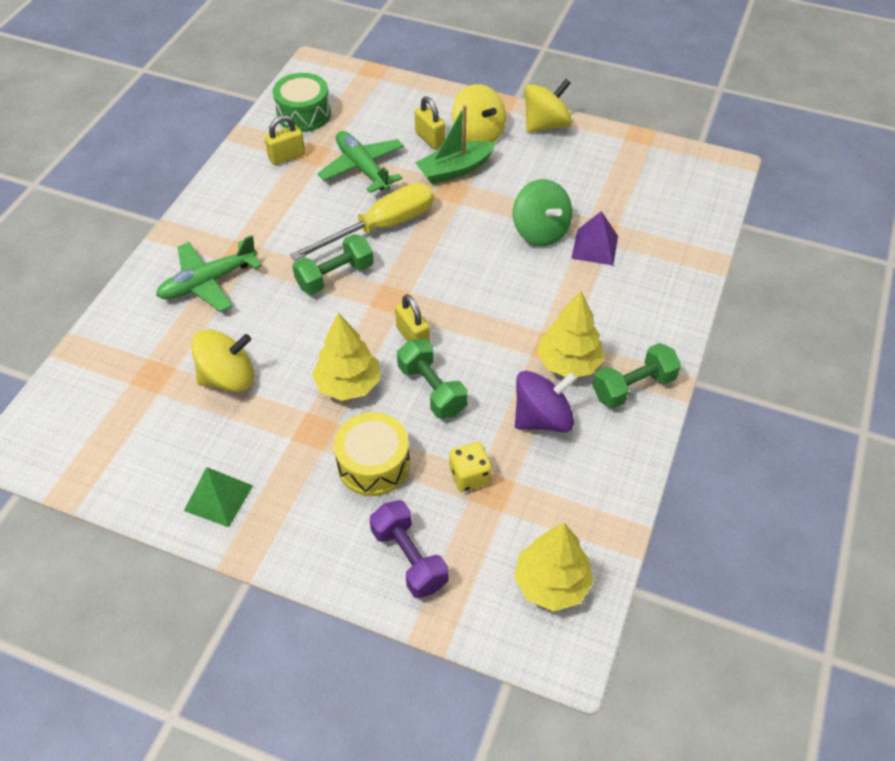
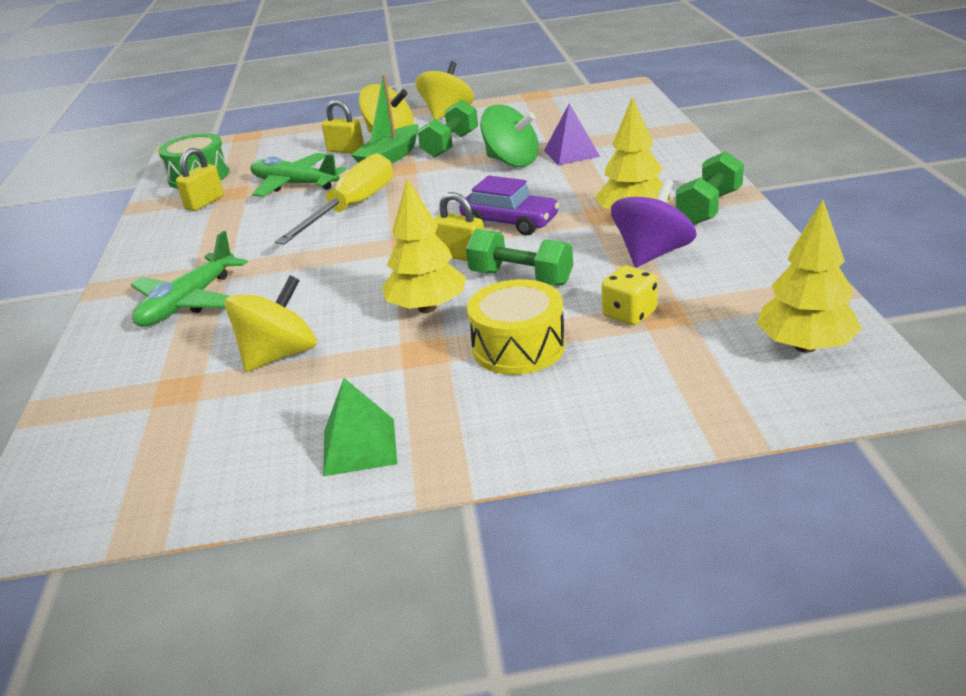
camera: 25 degrees left, 20 degrees down
green dumbbell [292,234,373,295] -> green dumbbell moved to [417,100,478,158]
purple dumbbell [370,500,449,599] -> none
none -> purple car [459,176,560,235]

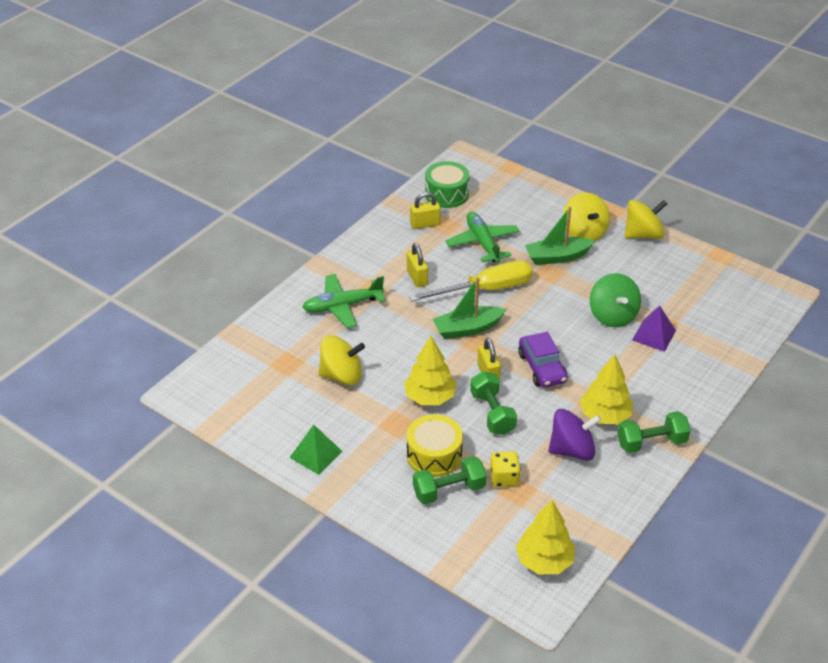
camera: 40 degrees right, 10 degrees up
yellow padlock [322,99,364,154] -> yellow padlock moved to [407,243,428,287]
green dumbbell [417,100,478,158] -> green dumbbell moved to [413,456,487,504]
none -> green boat [433,277,506,339]

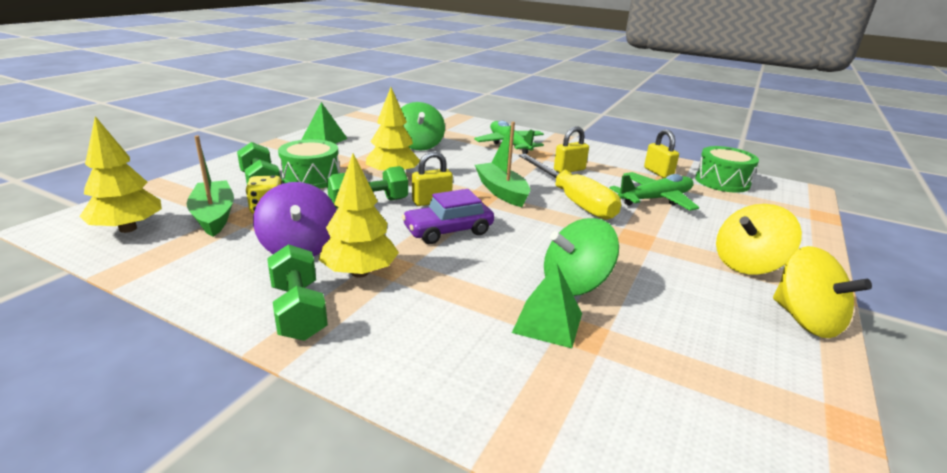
camera: 80 degrees right, 15 degrees down
yellow spinning top [318,335,365,385] -> green spinning top [401,102,445,151]
yellow drum [407,414,463,477] -> green drum [278,139,340,189]
green boat [525,207,595,265] -> green boat moved to [187,135,234,237]
purple pyramid [632,305,676,352] -> green pyramid [512,263,582,348]

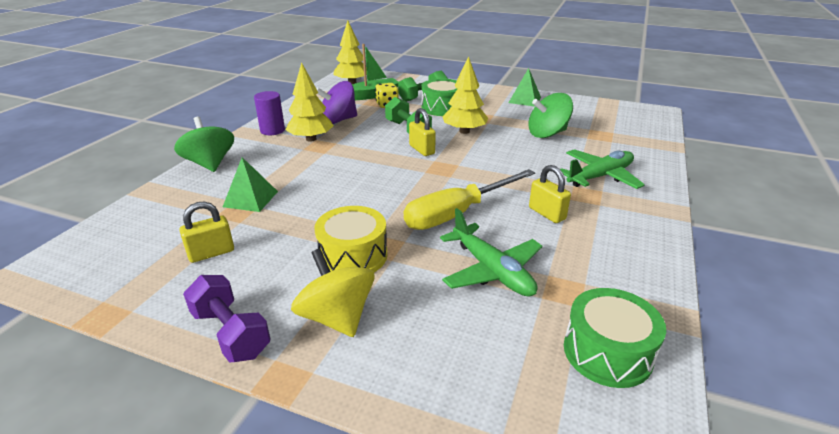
camera: 85 degrees right, 5 degrees up
green dumbbell [267,244,328,341] -> purple cylinder [254,91,285,135]
purple car [402,189,494,244] -> none
green boat [475,122,530,207] -> none
green spinning top [544,218,619,296] -> green spinning top moved to [174,117,234,172]
yellow padlock [644,129,679,178] -> yellow padlock moved to [179,202,234,263]
yellow spinning top [773,246,872,338] -> purple dumbbell [183,275,270,363]
none -> yellow drum [314,206,387,272]

